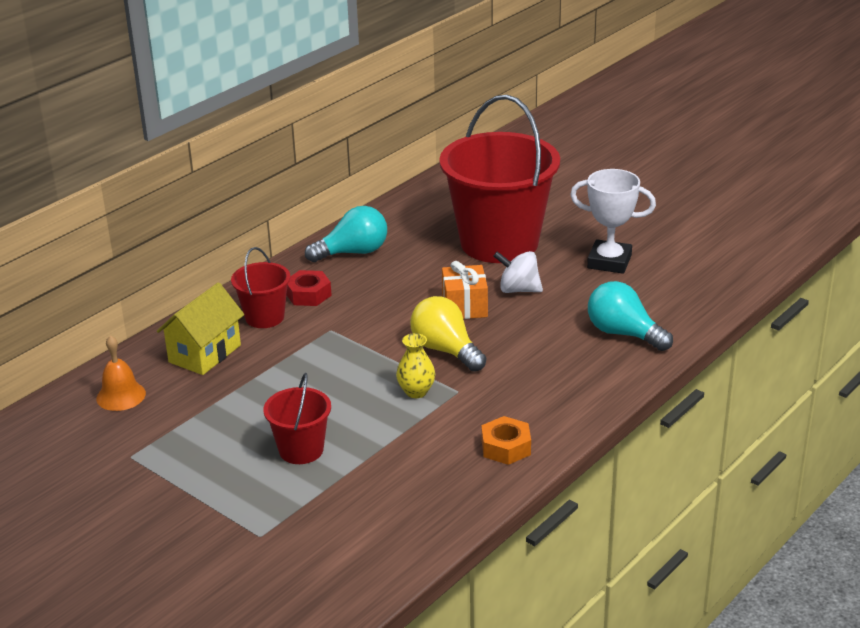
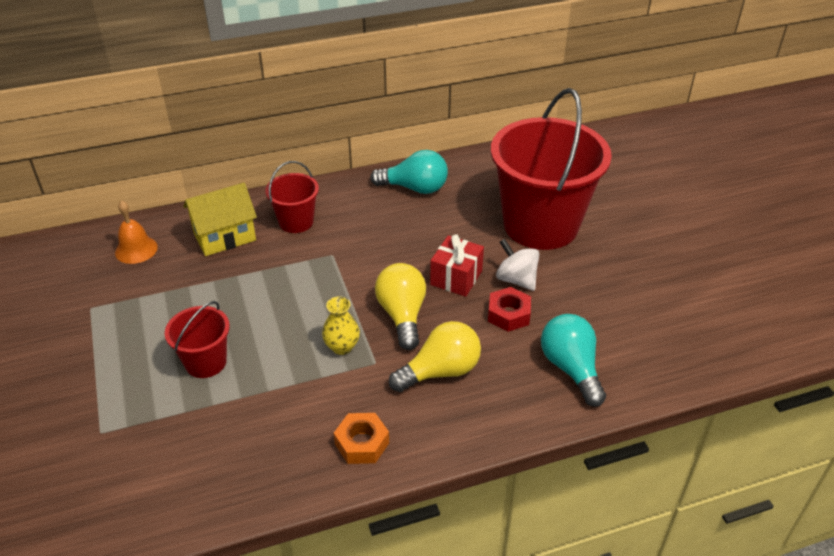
camera: 30 degrees right, 10 degrees up
red nut [287,270,332,306] -> red nut moved to [488,287,531,332]
orange gift [442,261,488,319] -> red gift [430,234,484,297]
white trophy [570,169,656,274] -> none
none -> yellow light bulb [389,321,481,392]

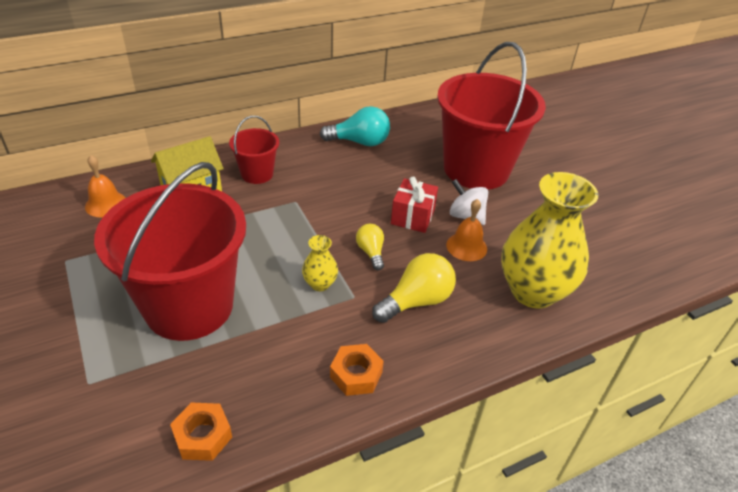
camera: 10 degrees left, 0 degrees up
red bucket [165,301,230,378] -> red bucket [94,162,246,341], size x2.16
yellow light bulb [375,263,426,350] -> yellow light bulb [356,224,384,270], size x0.59
red nut [488,287,531,332] -> orange bell [446,199,487,261]
turquoise light bulb [541,314,606,407] -> yellow vase [501,172,598,309]
none -> orange nut [170,402,232,461]

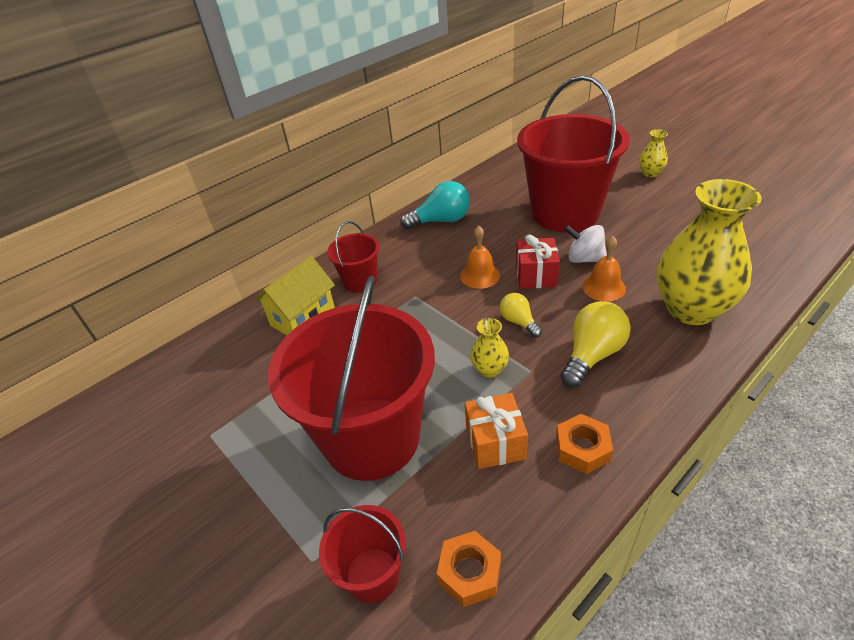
camera: 10 degrees left, 0 degrees up
orange bell [85,155,126,217] -> orange bell moved to [460,226,500,289]
none -> red bucket [319,505,406,603]
none -> orange gift [465,393,528,469]
none -> yellow vase [639,129,668,177]

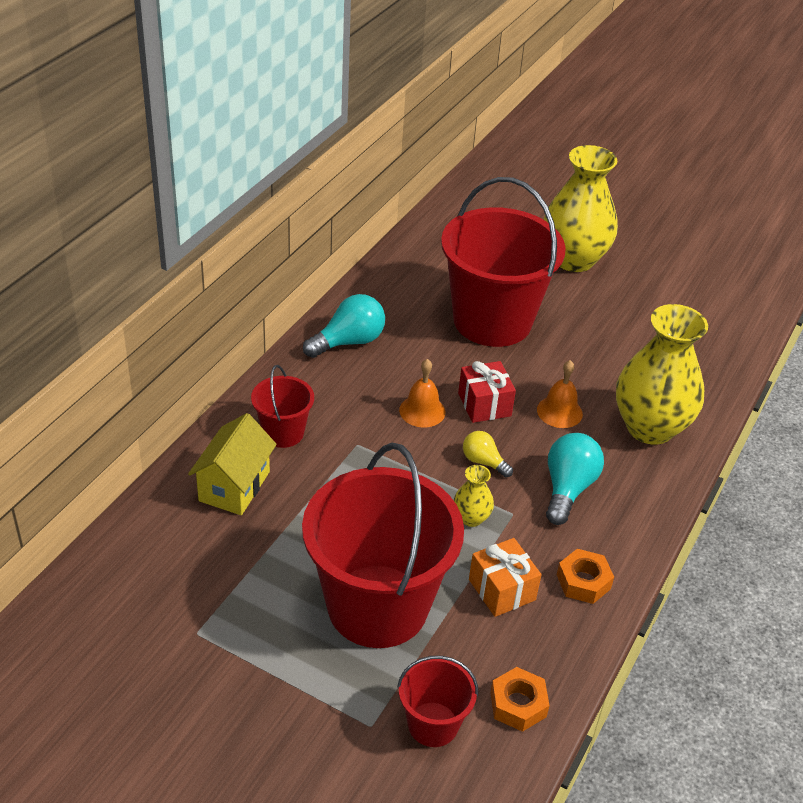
camera: 25 degrees left, 0 degrees up
yellow light bulb [560,301,631,387] -> turquoise light bulb [546,433,604,525]
white spinning top [564,225,607,263] -> none
yellow vase [639,129,668,177] -> yellow vase [543,145,618,272], size x2.31

